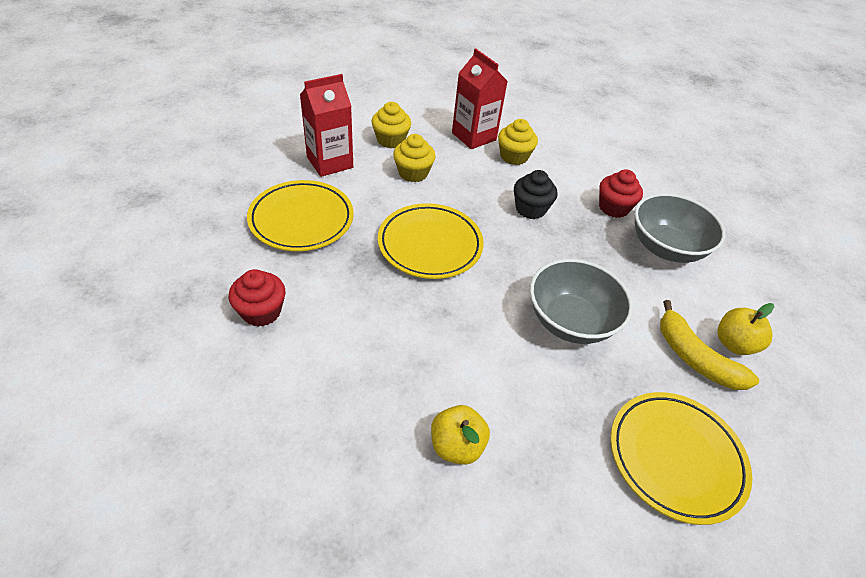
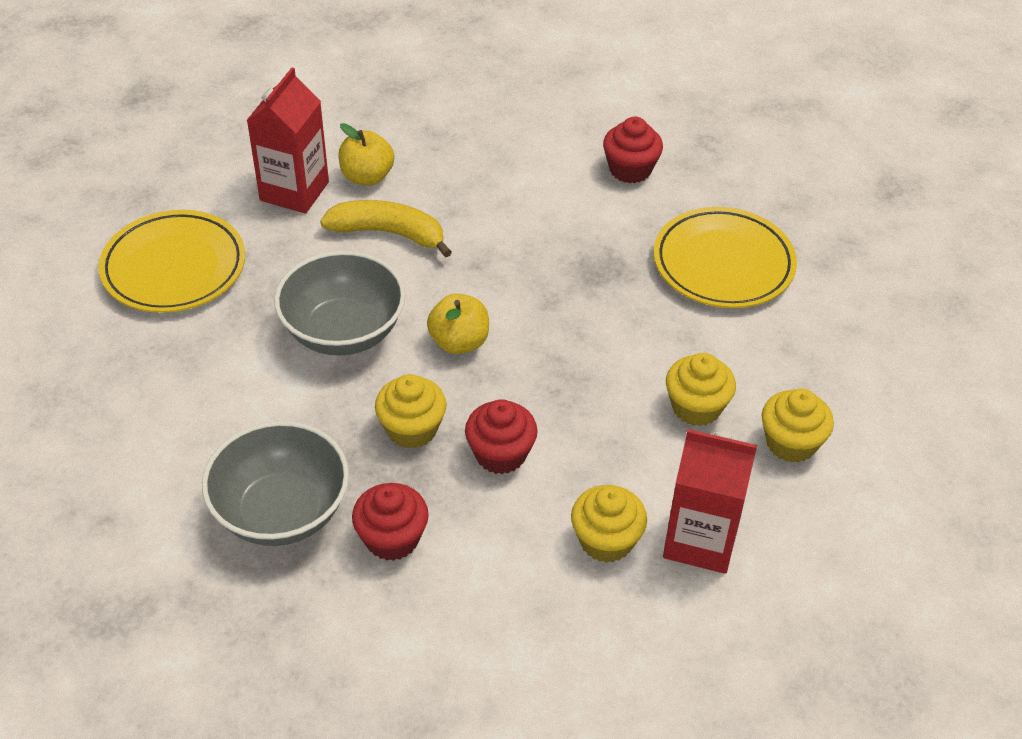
camera: 145 degrees right, 0 degrees up
red carton [300,74,353,177] -> red carton moved to [247,68,329,214]
yellow plate [378,203,484,279] -> none
black cupcake [514,170,558,219] -> red cupcake [465,399,538,474]
yellow banana [660,300,759,390] -> yellow banana moved to [320,200,452,257]
yellow apple [717,303,774,355] -> yellow apple moved to [427,293,489,354]
none -> yellow cupcake [375,374,447,448]

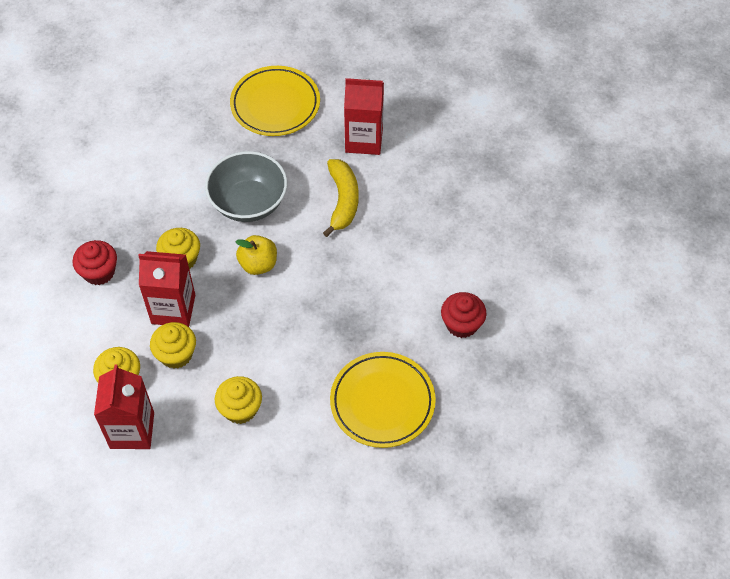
camera: 75 degrees right, 10 degrees up
grey bowl [202,421,349,546] -> none
yellow apple [338,123,394,186] -> none
red cupcake [465,399,538,474] -> red carton [138,251,195,327]
yellow cupcake [762,388,834,463] -> yellow cupcake moved to [150,322,196,369]

